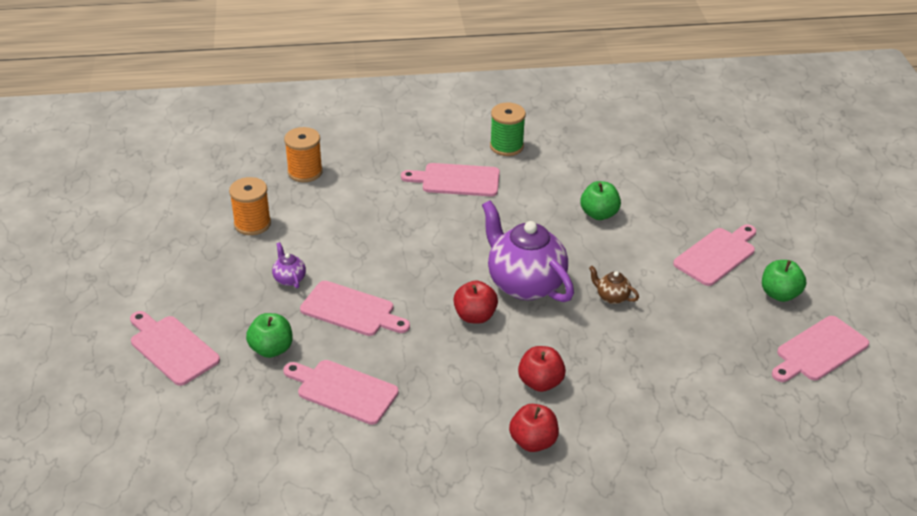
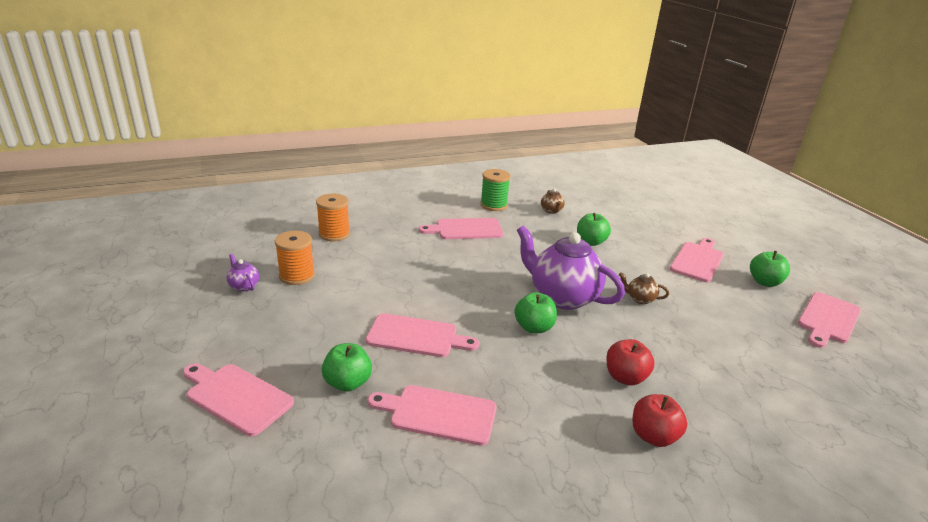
camera: 15 degrees left, 10 degrees down
purple teapot [272,242,306,288] -> purple teapot moved to [227,254,259,292]
red apple [453,281,498,324] -> green apple [515,292,557,334]
none -> brown teapot [541,188,565,214]

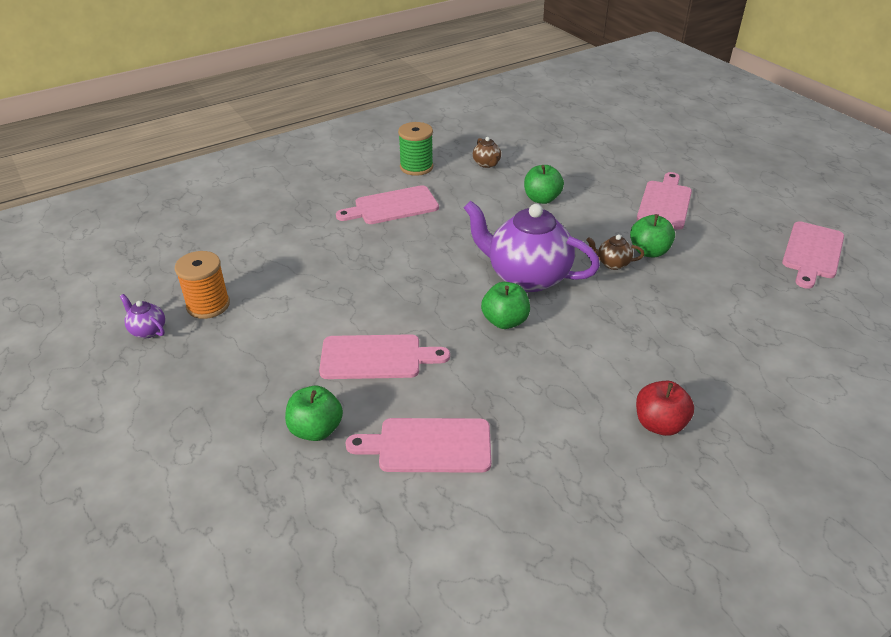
camera: 10 degrees left, 10 degrees up
pink cutting board [183,363,294,436] -> none
orange spool [316,194,350,241] -> none
red apple [606,339,654,385] -> none
green apple [750,251,790,287] -> green apple moved to [630,214,675,258]

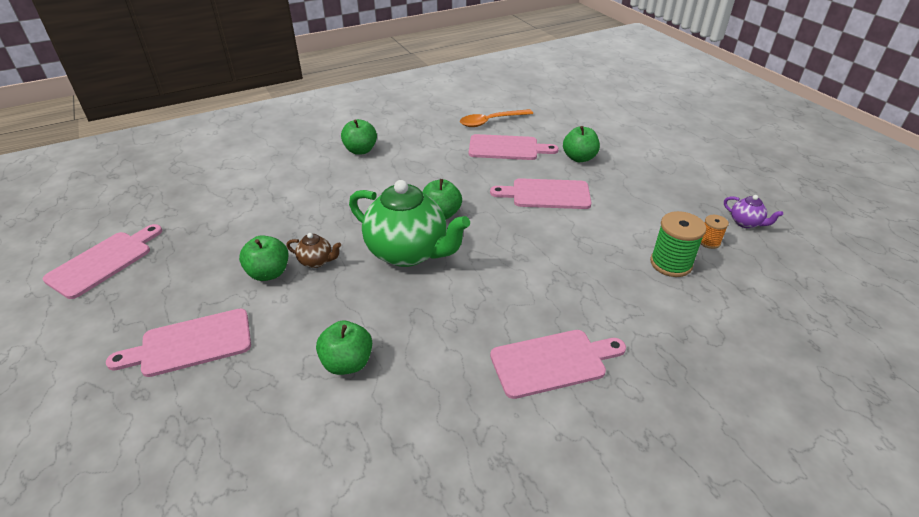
camera: 175 degrees left, 0 degrees up
orange spool [175,251,230,319] -> orange spool [700,215,729,249], size x0.55
green spool [398,122,433,176] -> green spool moved to [650,211,706,277]
purple teapot [464,201,600,292] -> green teapot [349,180,470,267]
brown teapot [473,137,501,168] -> none
red apple [636,381,694,436] -> green apple [341,119,377,155]
pink cutting board [637,172,692,230] -> pink cutting board turned 45 degrees clockwise [106,309,251,377]
none -> orange spoon [460,109,533,127]

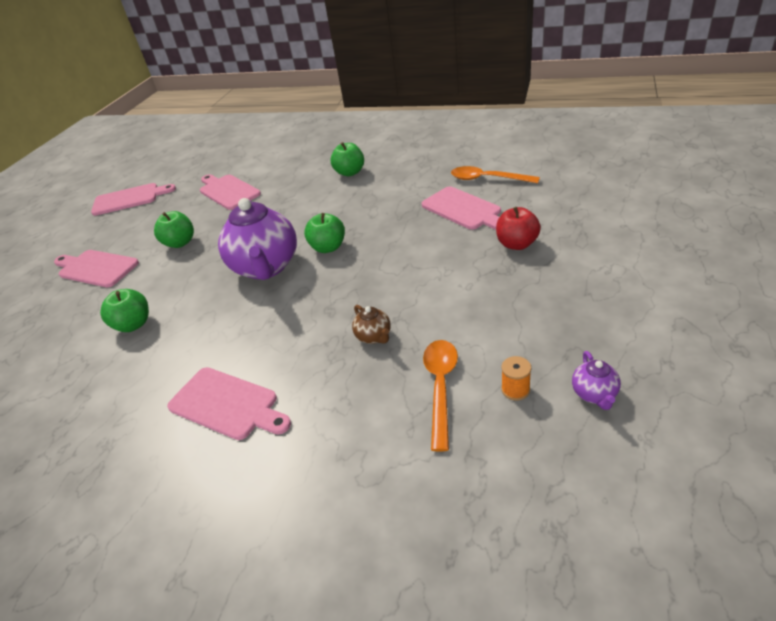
camera: 50 degrees right, 0 degrees up
brown teapot [286,233,341,268] -> brown teapot moved to [352,305,391,344]
green teapot [349,180,470,267] -> purple teapot [218,198,297,280]
pink cutting board [490,178,592,209] -> pink cutting board moved to [200,174,261,210]
green apple [563,126,600,162] -> red apple [496,207,541,250]
green spool [650,211,706,277] -> orange spoon [423,340,458,452]

